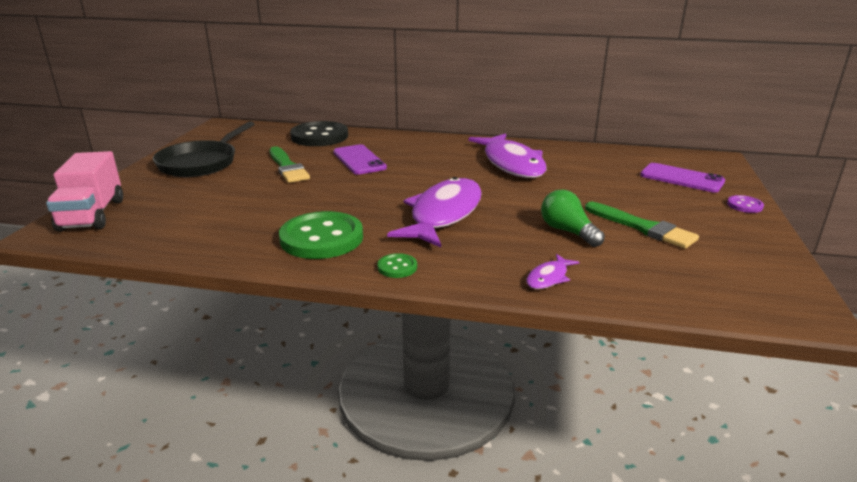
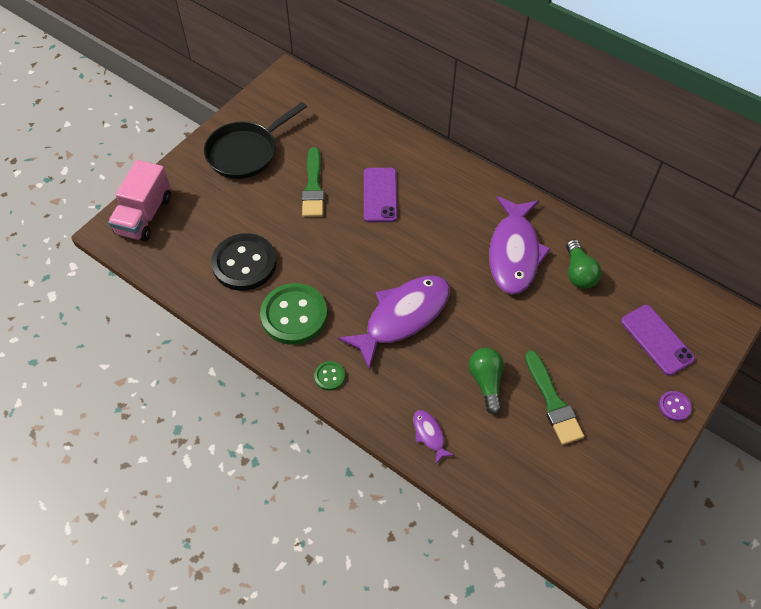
camera: 25 degrees right, 30 degrees up
black button [290,121,348,146] -> black button moved to [211,233,277,291]
purple fish [526,254,580,289] -> purple fish turned 90 degrees clockwise [414,410,454,464]
none -> green light bulb [566,239,602,289]

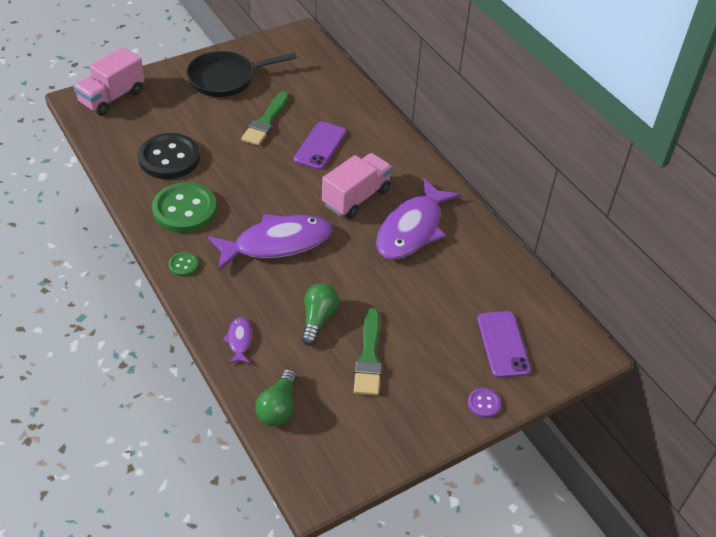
camera: 20 degrees right, 10 degrees down
green light bulb [566,239,602,289] -> green light bulb moved to [255,369,297,426]
none -> pink truck [322,153,392,218]

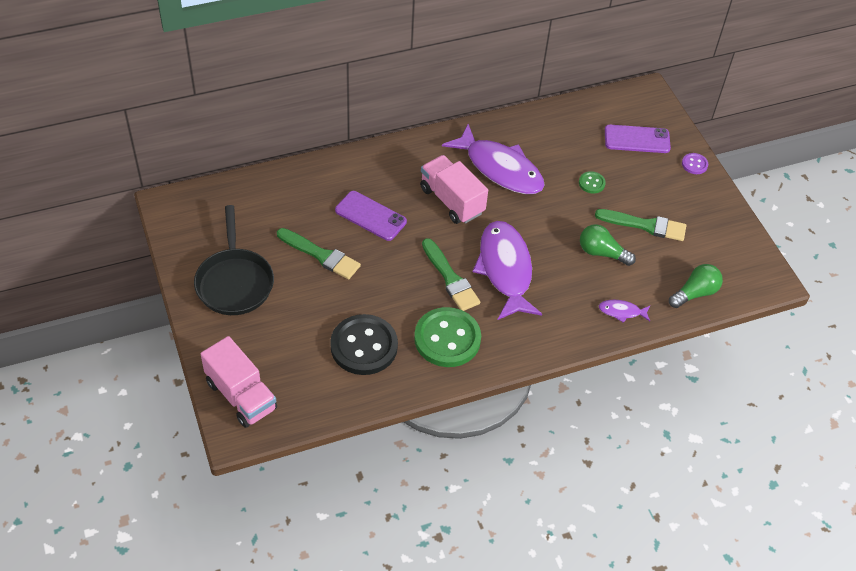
camera: 80 degrees left, 5 degrees up
green button [168,252,199,277] -> green button moved to [579,171,606,194]
green light bulb [255,369,297,426] -> green light bulb turned 60 degrees counterclockwise [669,264,723,308]
none -> green brush [422,238,480,311]

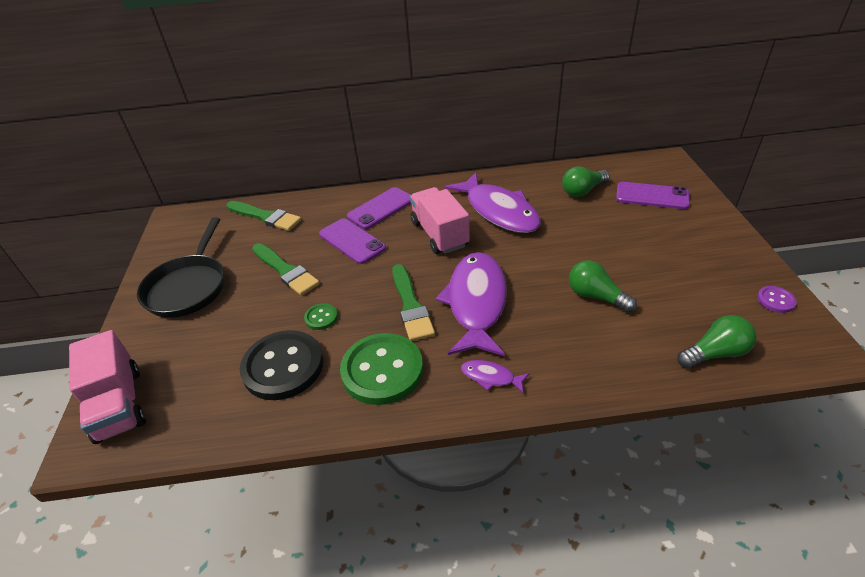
camera: 20 degrees right, 10 degrees down
green button [579,171,606,194] -> green button moved to [304,303,338,330]
green brush [595,209,686,241] -> green brush moved to [226,201,301,231]
purple fish [599,300,651,323] -> purple fish moved to [461,360,530,394]
purple button [682,153,708,174] -> purple button moved to [757,286,797,313]
none -> purple phone [347,187,411,229]
none -> green light bulb [562,166,610,197]

